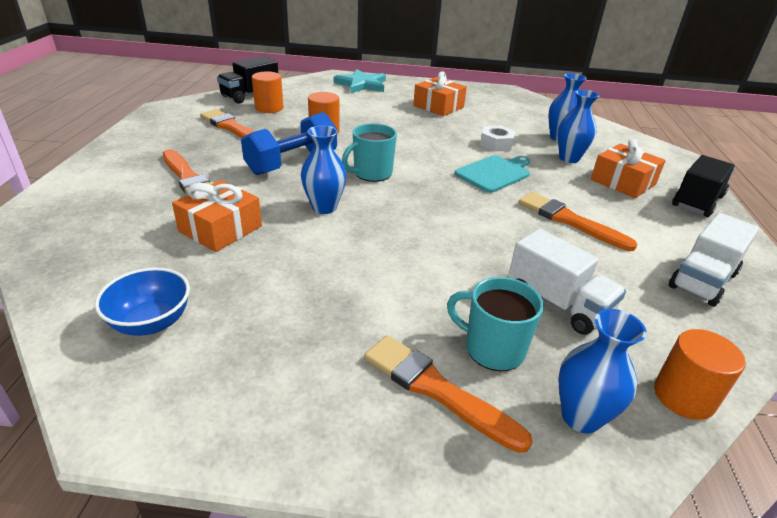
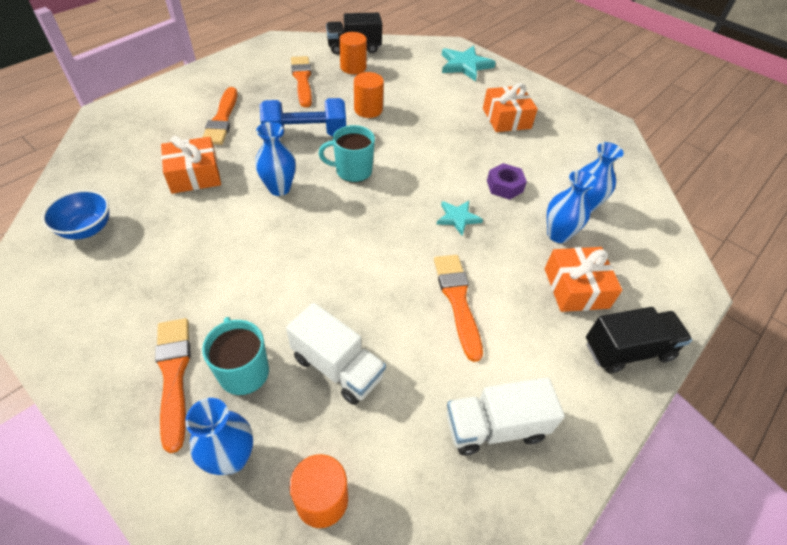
camera: 35 degrees right, 15 degrees up
turquoise cutting board [455,155,530,193] -> turquoise star [436,201,483,236]
white nut [480,126,515,152] -> purple nut [487,163,527,200]
white truck [508,229,626,335] -> white truck turned 45 degrees counterclockwise [286,303,386,405]

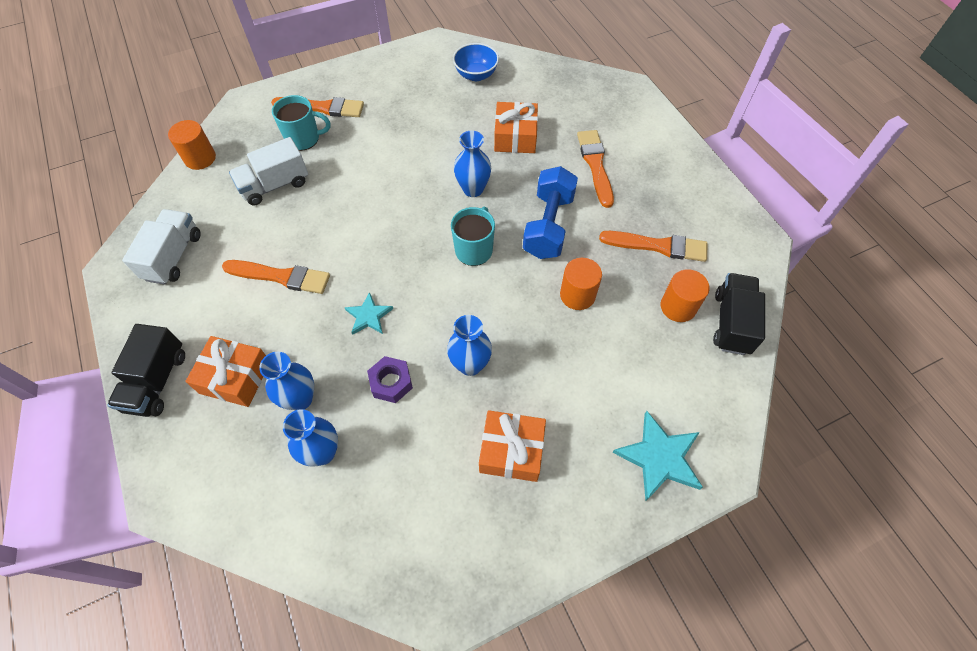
camera: 115 degrees right, 10 degrees up
blue vase [185,398,253,475] -> blue vase moved to [447,315,492,376]
orange brush [202,87,238,145] -> orange brush turned 60 degrees clockwise [577,130,614,208]

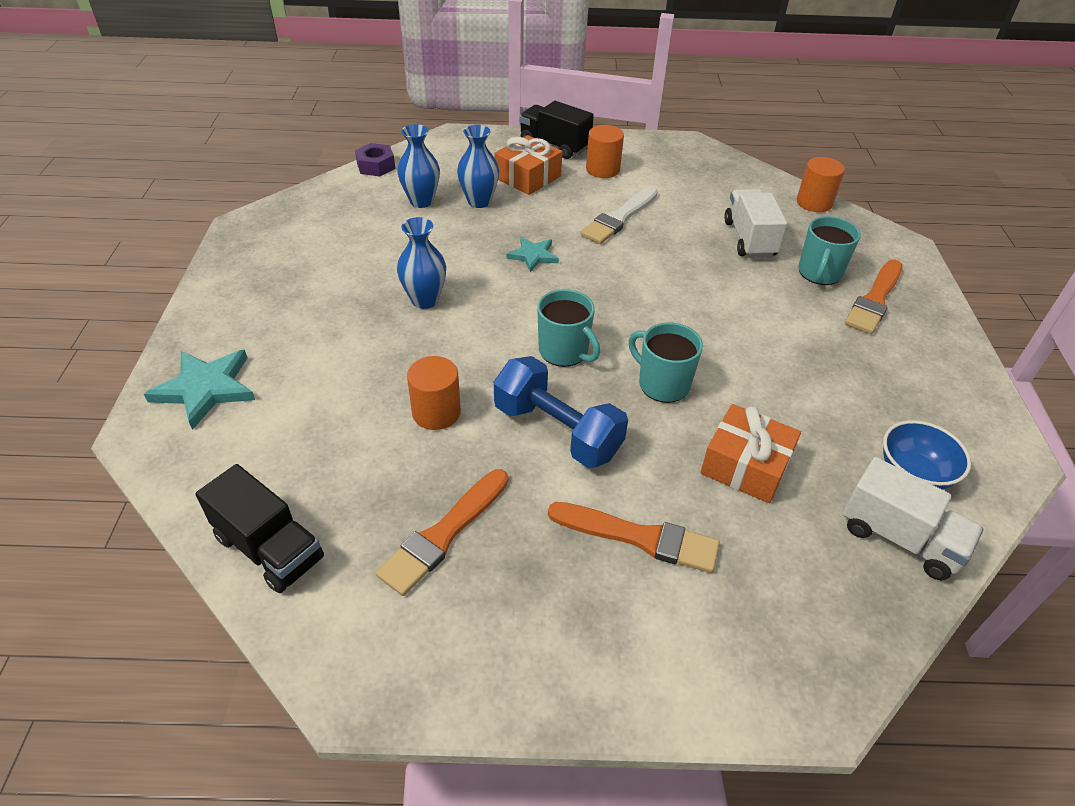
camera: 115 degrees right, 15 degrees down
white truck [122,209,201,285] -> white truck moved to [842,457,984,581]
orange brush [222,260,330,294] -> white brush [580,187,658,244]
purple nut [367,356,413,403] -> purple nut moved to [355,143,395,176]
blue vase [454,131,491,197] -> turquoise mug [629,323,703,403]
orange gift [479,410,546,482] -> none
orange cylinder [661,269,710,322] -> orange cylinder moved to [586,125,624,178]

